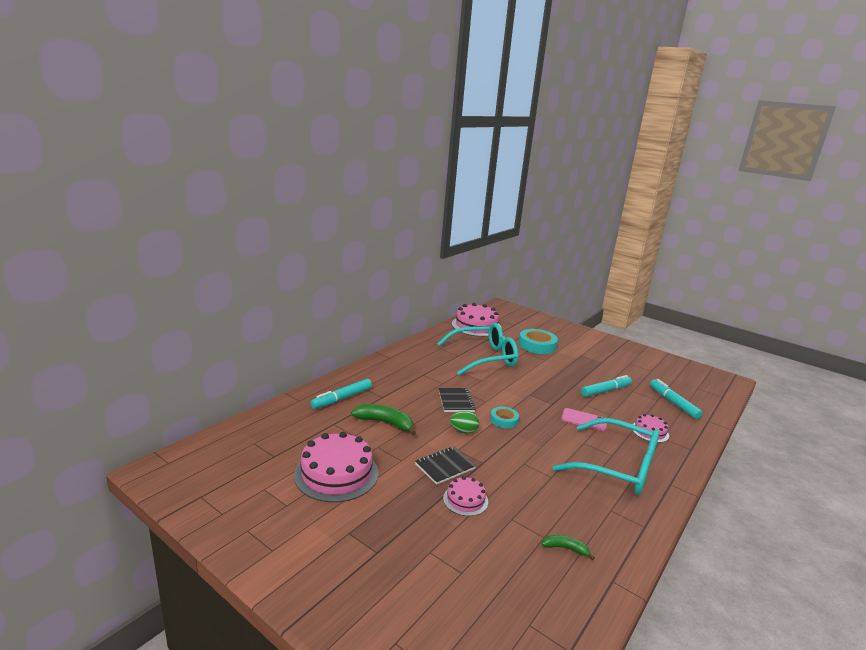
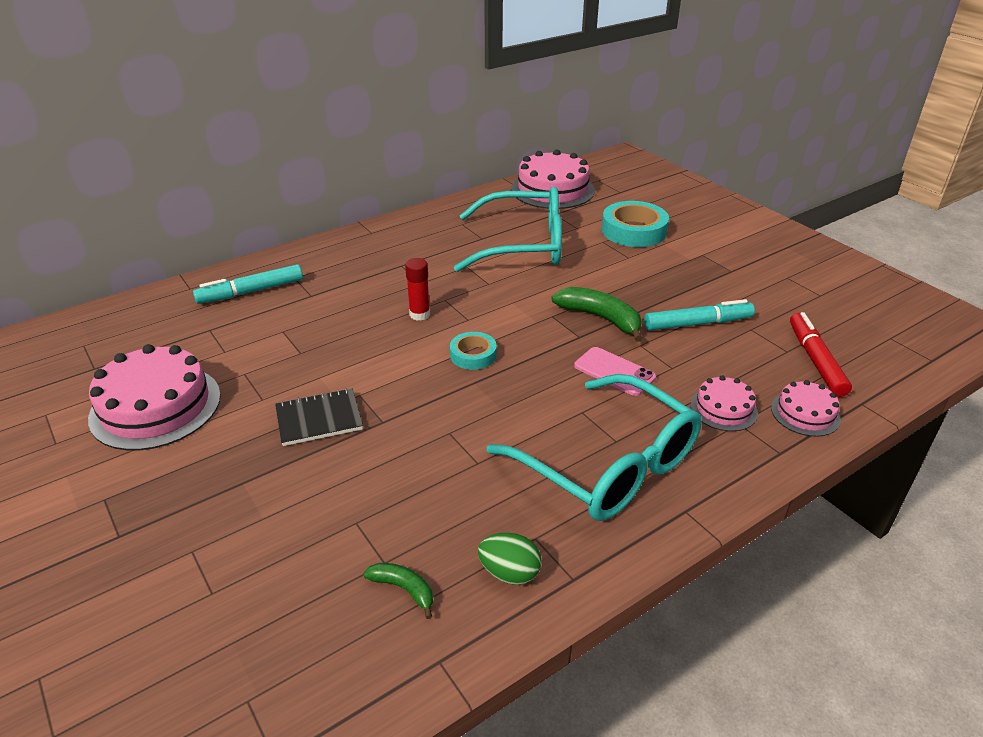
camera: 20 degrees right, 15 degrees up
green banana [351,404,416,435] -> green banana moved to [552,287,643,342]
black notebook [439,388,476,412] -> red glue stick [405,258,430,321]
pink cake [443,476,488,516] -> pink cake moved to [771,380,841,437]
green egg [450,411,479,434] -> green egg moved to [478,533,542,585]
turquoise marker [650,379,703,419] -> red marker [790,312,852,397]

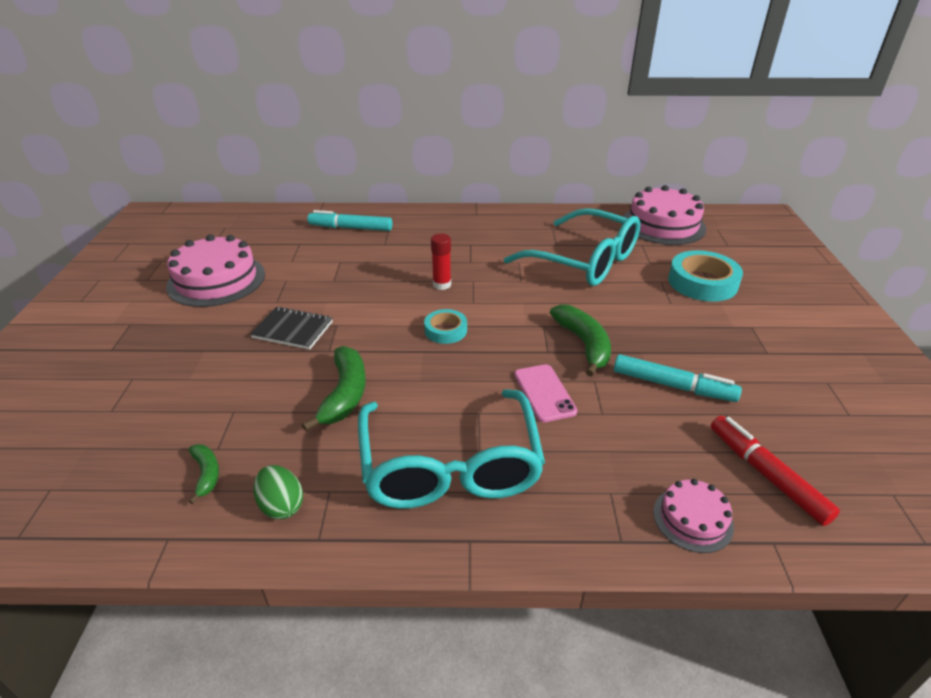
camera: 35 degrees right, 0 degrees up
pink cake [690,375,758,431] -> none
red marker [790,312,852,397] -> red marker turned 60 degrees counterclockwise [711,416,840,526]
none -> green banana [302,346,366,431]

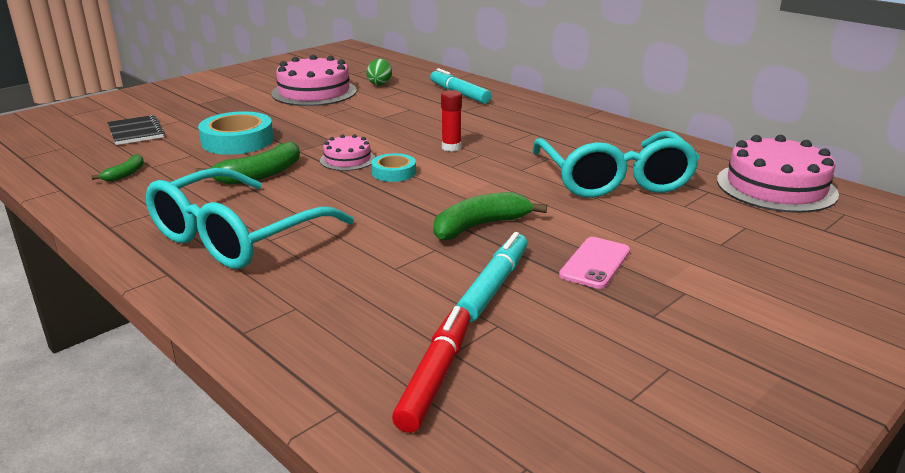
camera: 45 degrees right, 10 degrees down
black notebook [250,307,333,350] -> black notebook moved to [107,115,165,145]
green egg [254,465,303,519] -> green egg moved to [366,59,392,86]
pink phone [514,364,577,422] -> pink phone moved to [559,237,630,289]
green banana [550,305,611,376] -> green banana turned 150 degrees counterclockwise [434,192,547,240]
turquoise marker [614,354,742,402] -> turquoise marker turned 135 degrees counterclockwise [456,232,527,322]
pink cake [653,479,734,553] -> pink cake moved to [320,134,375,171]
turquoise tape [668,250,743,302] -> turquoise tape moved to [198,111,274,155]

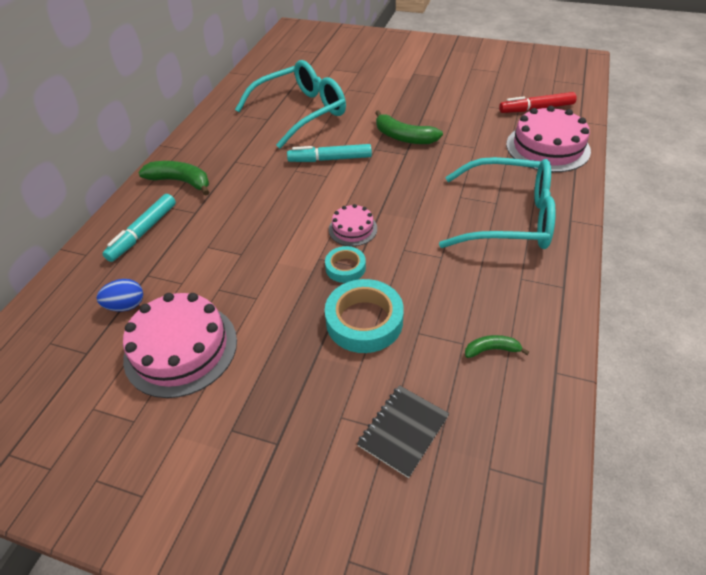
camera: 115 degrees left, 20 degrees up
green banana [195,142,300,185] -> green banana moved to [138,161,209,196]
green egg [366,59,392,86] -> blue egg [97,279,143,311]
turquoise tape [371,153,416,182] -> turquoise tape moved to [325,246,366,283]
red glue stick [441,90,462,152] -> none
turquoise marker [456,232,527,322] -> turquoise marker moved to [287,144,372,162]
pink phone [559,237,630,289] -> none
pink cake [717,135,839,213] -> pink cake moved to [506,106,591,172]

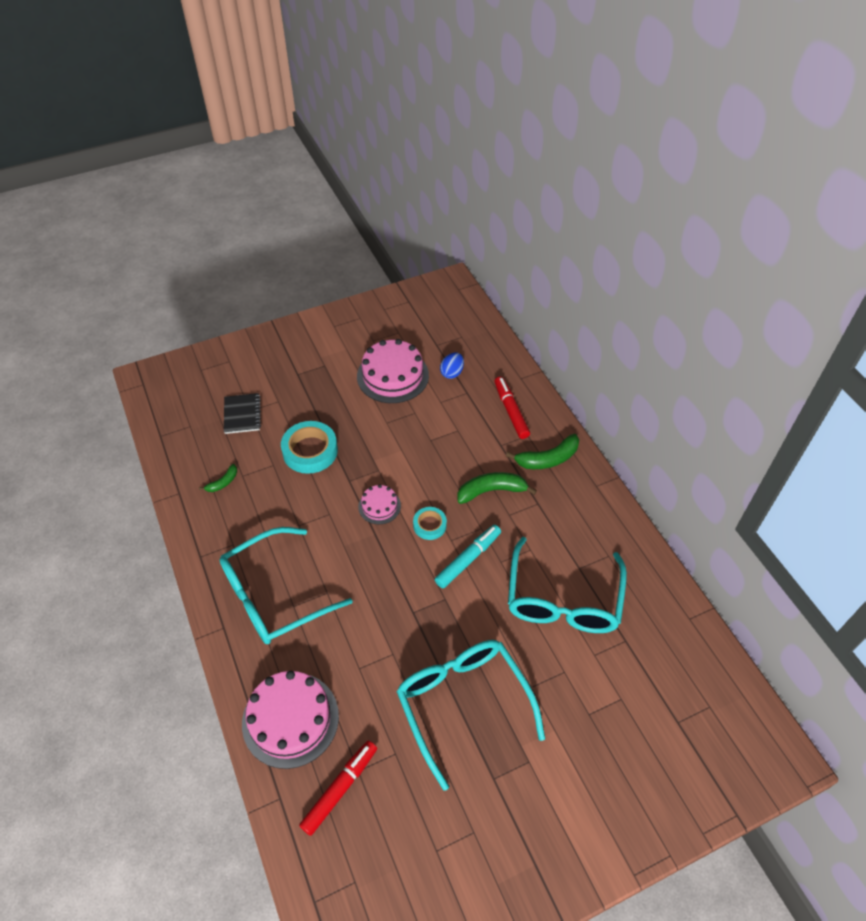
camera: 135 degrees right, 5 degrees up
turquoise marker [102,194,176,262] -> red marker [494,377,530,439]
turquoise tape [325,246,366,283] -> turquoise tape moved to [413,507,447,540]
green banana [375,110,443,144] -> green banana moved to [457,472,537,504]
none -> turquoise glasses [396,640,545,791]

